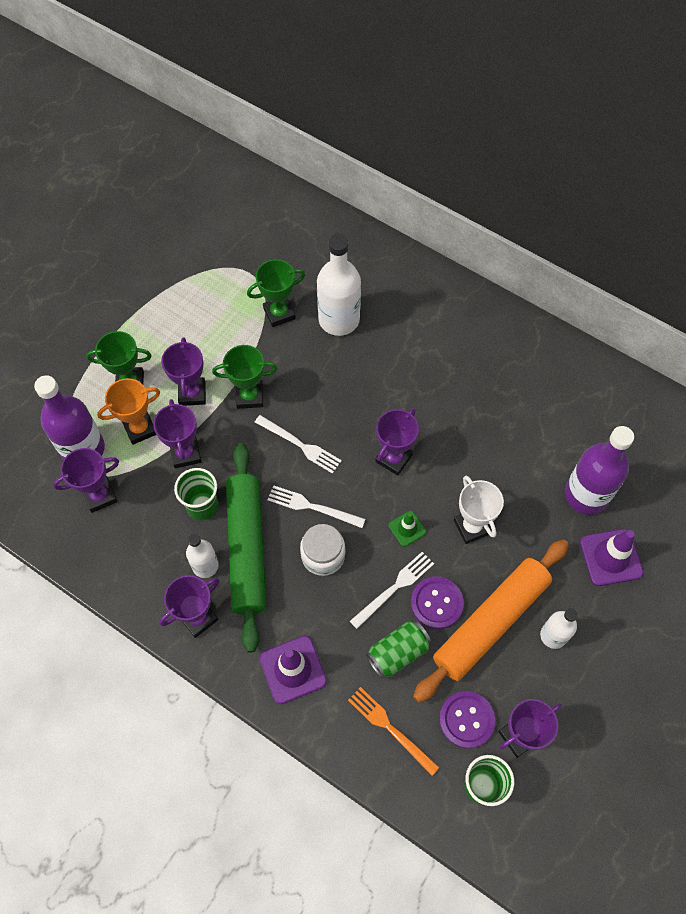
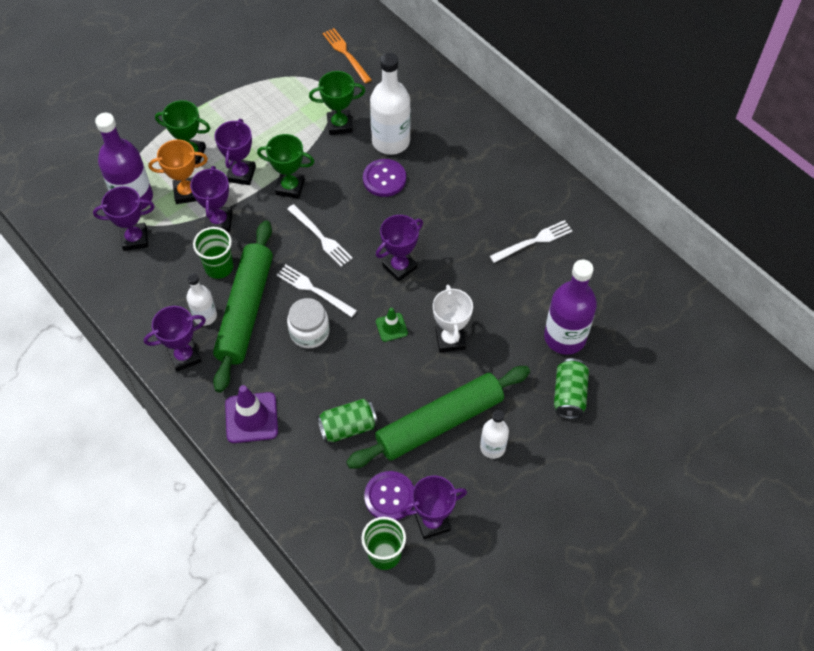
camera: 15 degrees right, 5 degrees down
orange fork [348,687,440,776] -> orange fork moved to [322,28,372,83]
white fork [350,552,434,629] -> white fork moved to [490,220,572,263]
purple button [411,577,464,629] -> purple button moved to [363,159,406,197]
orange rolling pin [413,539,569,703] -> green rolling pin [346,366,530,469]
purple traffic cone [580,529,643,586] -> green can [554,359,589,419]

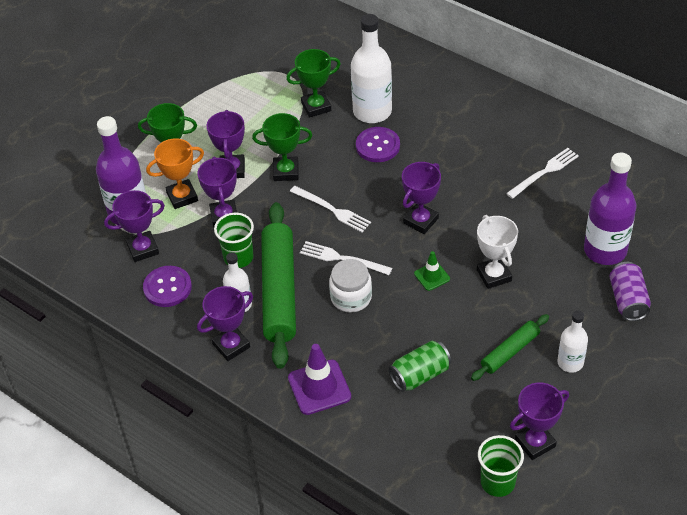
camera: 10 degrees left, 10 degrees down
orange fork [322,28,372,83] -> none
green rolling pin [346,366,530,469] -> green rolling pin [471,314,549,381], size x0.52
purple button [364,471,414,520] -> purple button moved to [143,266,192,307]
green can [554,359,589,419] -> purple can [609,262,651,321]

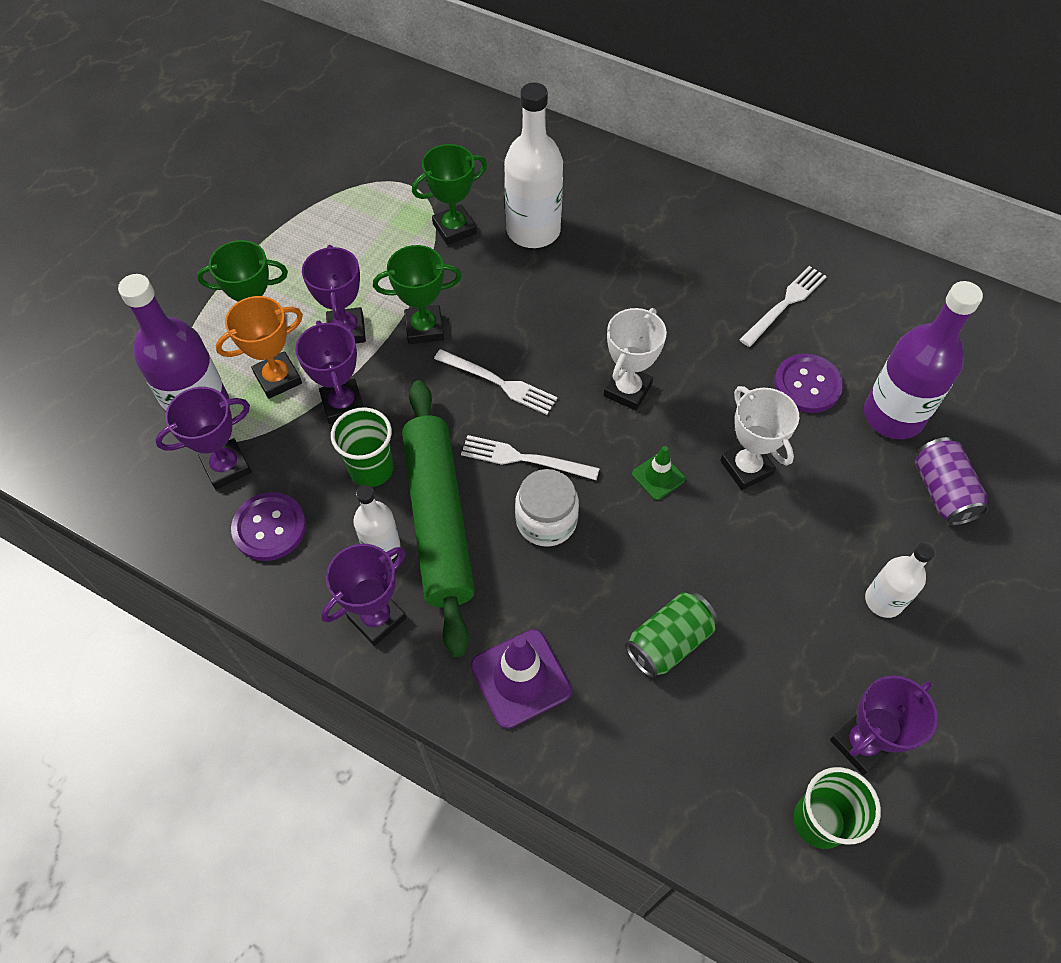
camera: 10 degrees left, 10 degrees up
purple button [356,127,400,162] -> purple button moved to [774,354,843,413]
purple trophy [402,162,441,234] -> white trophy [603,308,667,411]
green rolling pin [471,314,549,381] -> none

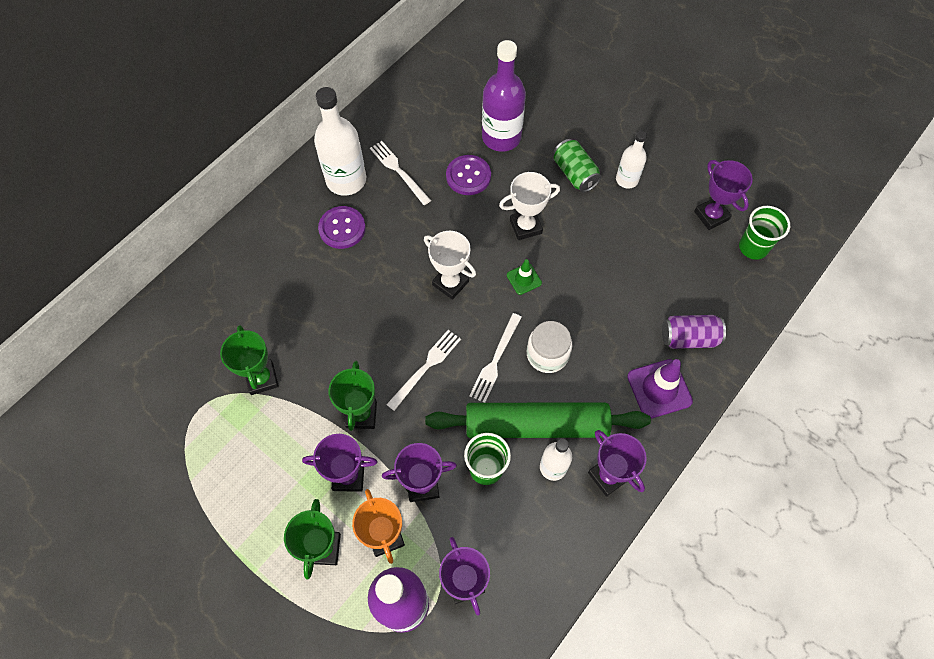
camera: 80 degrees left, 5 degrees up
purple button [231,492,306,561] -> purple button moved to [318,206,366,249]
white bottle [504,82,563,248] -> white bottle moved to [314,87,366,196]
green can [625,592,718,678] -> green can moved to [554,139,602,193]
purple can [915,437,989,525] -> purple can moved to [662,315,726,349]

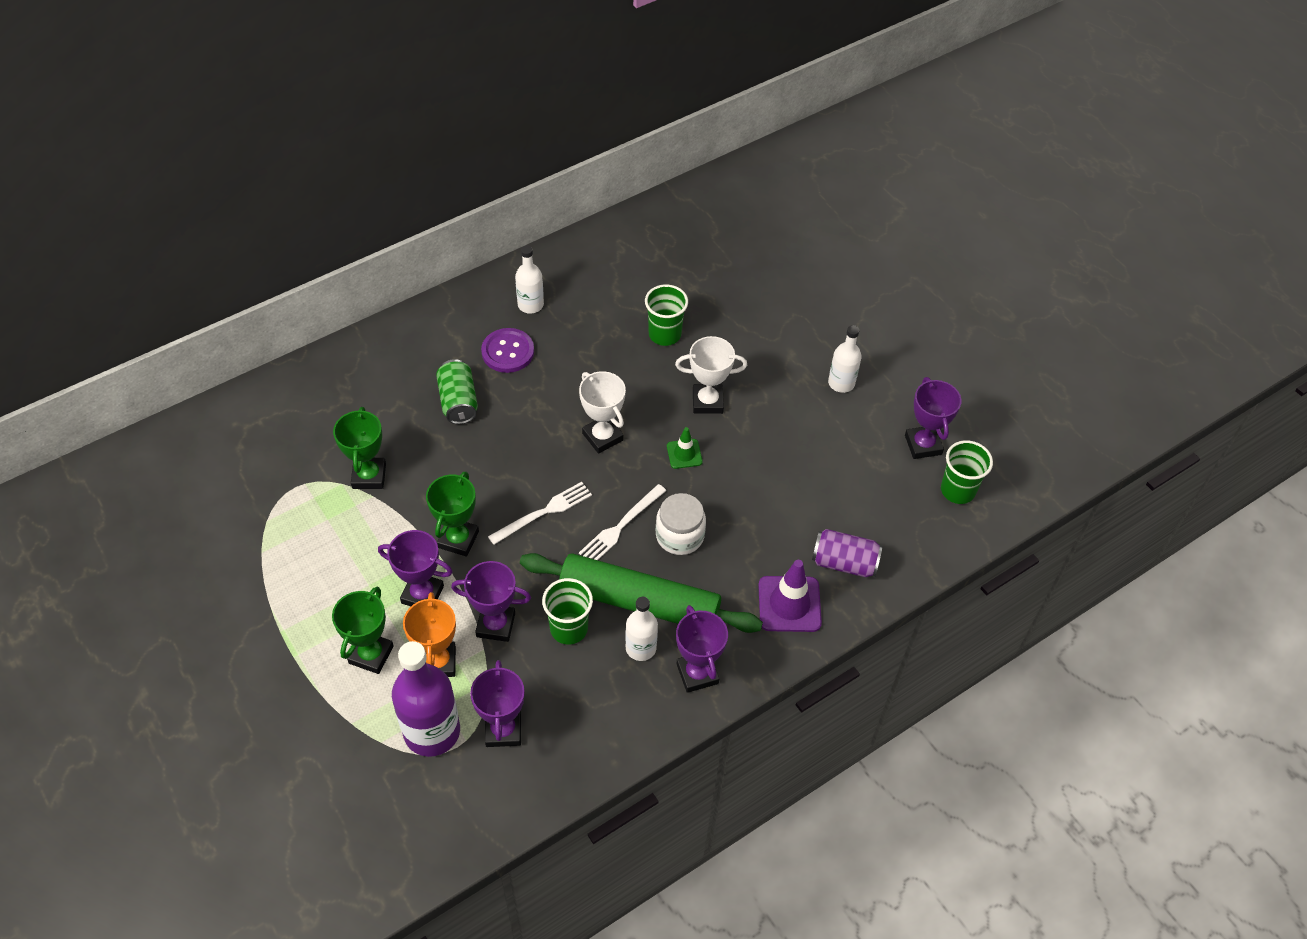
camera: 15 degrees right, 10 degrees down
white bottle [314,87,366,196] -> white bottle [515,245,544,314], size x0.57
white fork [370,141,431,205] -> none
purple button [446,155,491,195] -> green cup [645,285,688,346]
purple bottle [482,40,526,152] -> none
green can [554,139,602,193] -> green can moved to [436,359,478,424]

